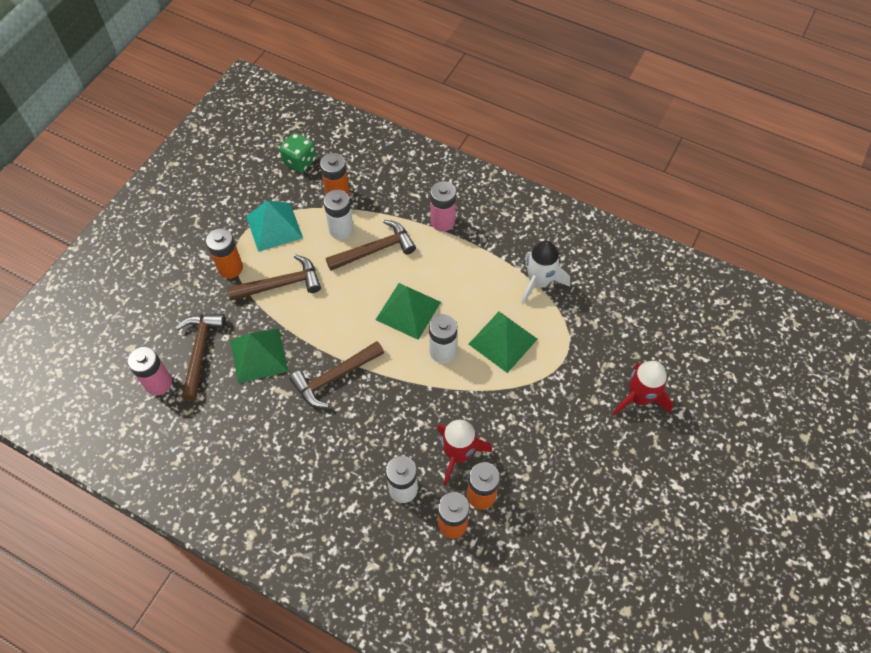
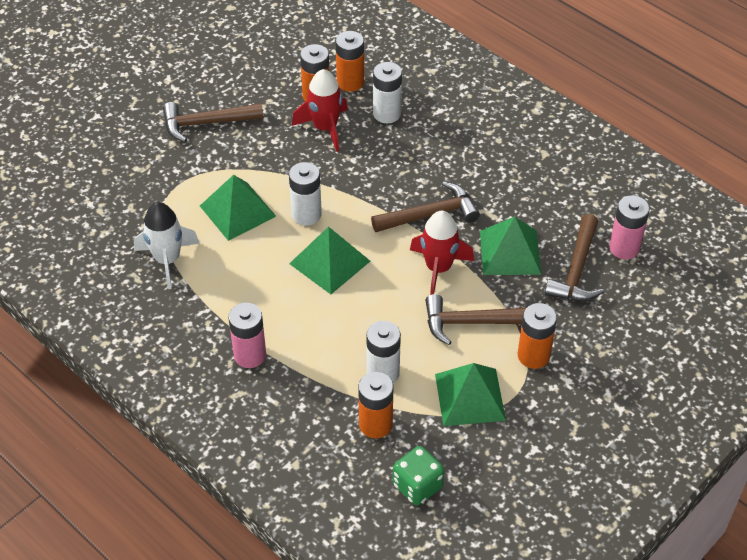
camera: 165 degrees left, 10 degrees down
turquoise pyramid [246,200,303,252] -> green pyramid [435,363,506,426]
brown hammer [326,220,416,271] -> brown hammer moved to [163,102,264,142]
red rocket [613,361,673,416] -> red rocket moved to [410,211,474,295]

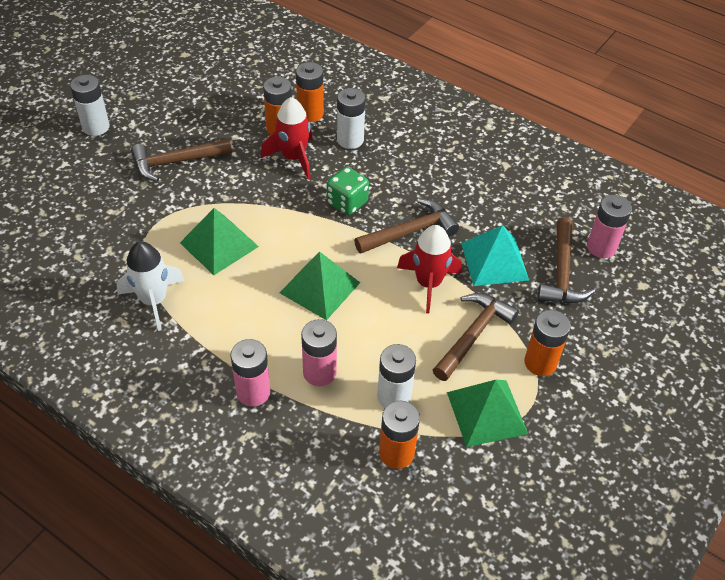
camera: 10 degrees left, 0 degrees up
white battery [289,162,322,226] -> white battery moved to [70,75,110,136]
green dice [393,446,444,506] -> green dice moved to [327,167,369,215]
brown hammer [425,294,527,345] -> brown hammer turned 135 degrees clockwise [433,293,519,381]
green pyramid [480,217,541,275] -> turquoise pyramid [461,225,529,286]
none -> pink battery [301,319,337,386]

